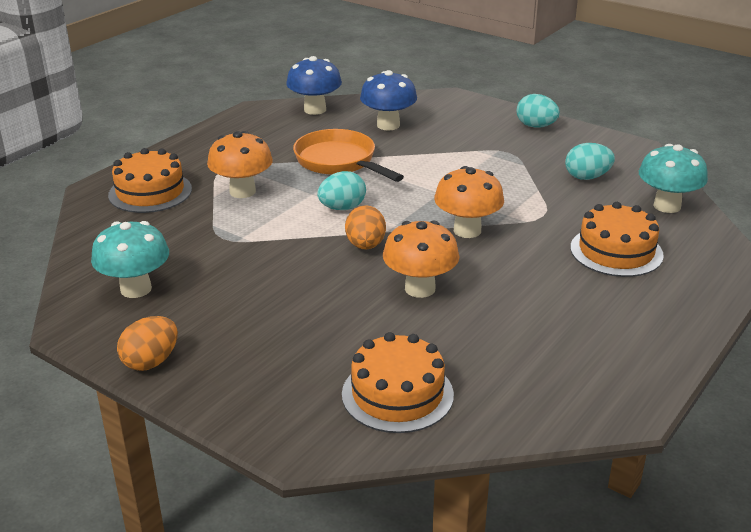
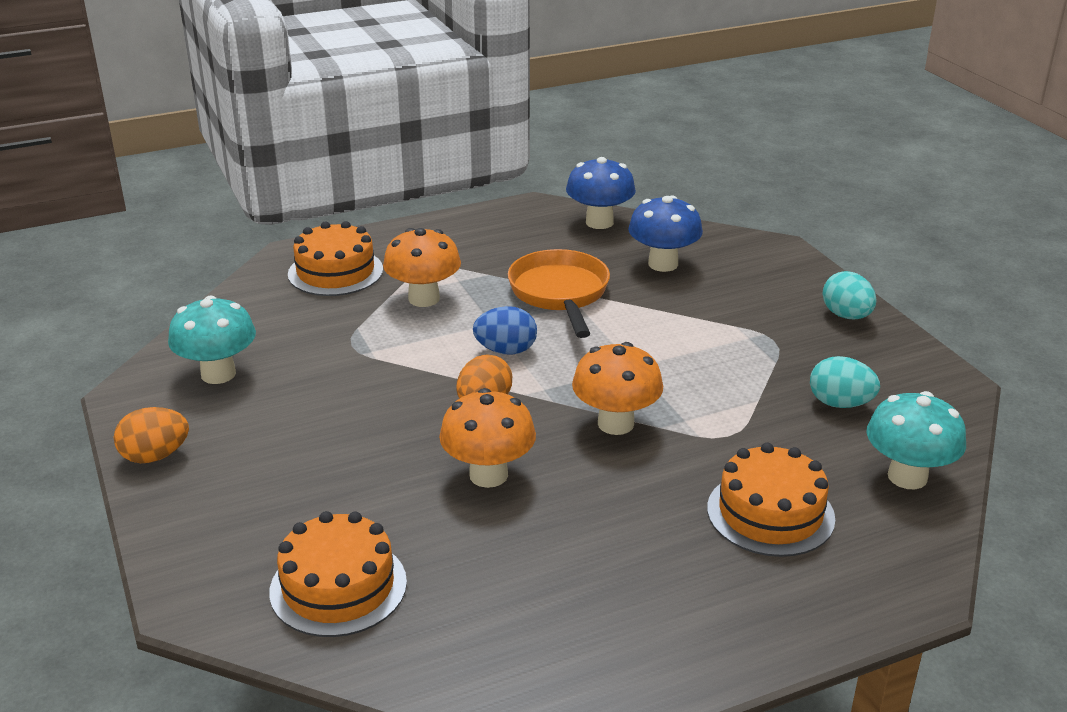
camera: 30 degrees right, 0 degrees up
turquoise egg [317,171,366,210] -> blue egg [473,306,537,355]

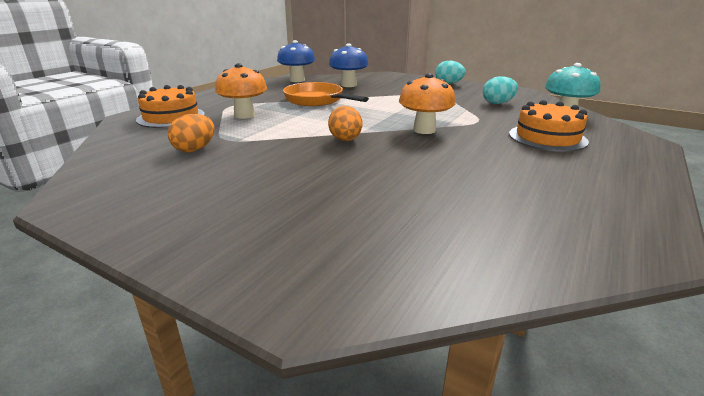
camera: 35 degrees left, 5 degrees down
orange egg [114,407,189,463] -> orange egg moved to [167,114,215,152]
turquoise mushroom [168,296,256,384] -> none
orange cake [269,511,407,637] -> none
orange mushroom [439,388,536,488] -> none
blue egg [473,306,537,355] -> none

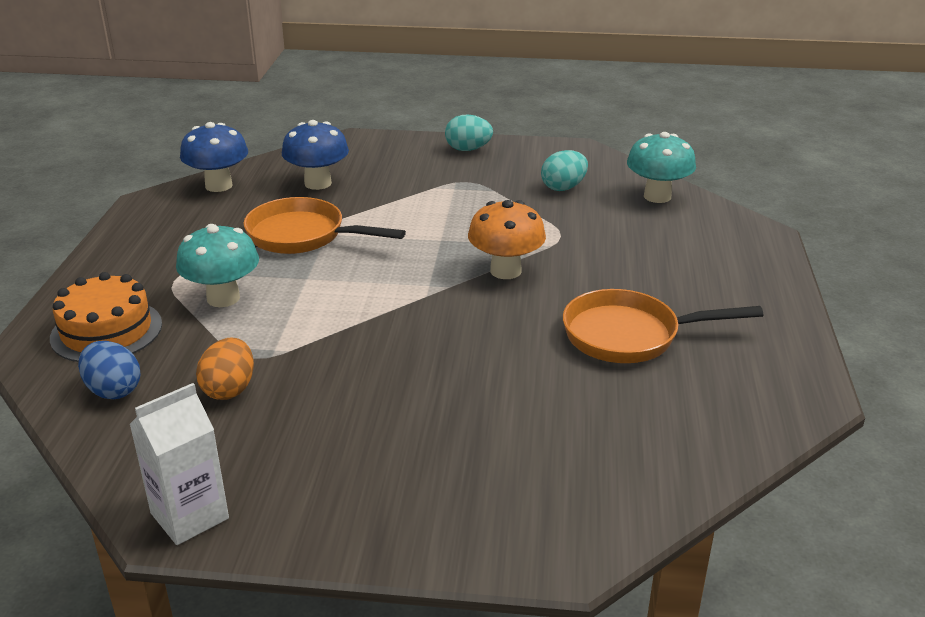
camera: 25 degrees left, 5 degrees up
orange mushroom [215,63,267,119] -> turquoise mushroom [176,224,259,307]
orange egg [328,106,362,141] -> none
orange cake [509,100,589,152] -> none
none -> blue egg [78,341,141,399]
none -> white carton [129,383,229,545]
none -> orange pan [563,289,763,363]

